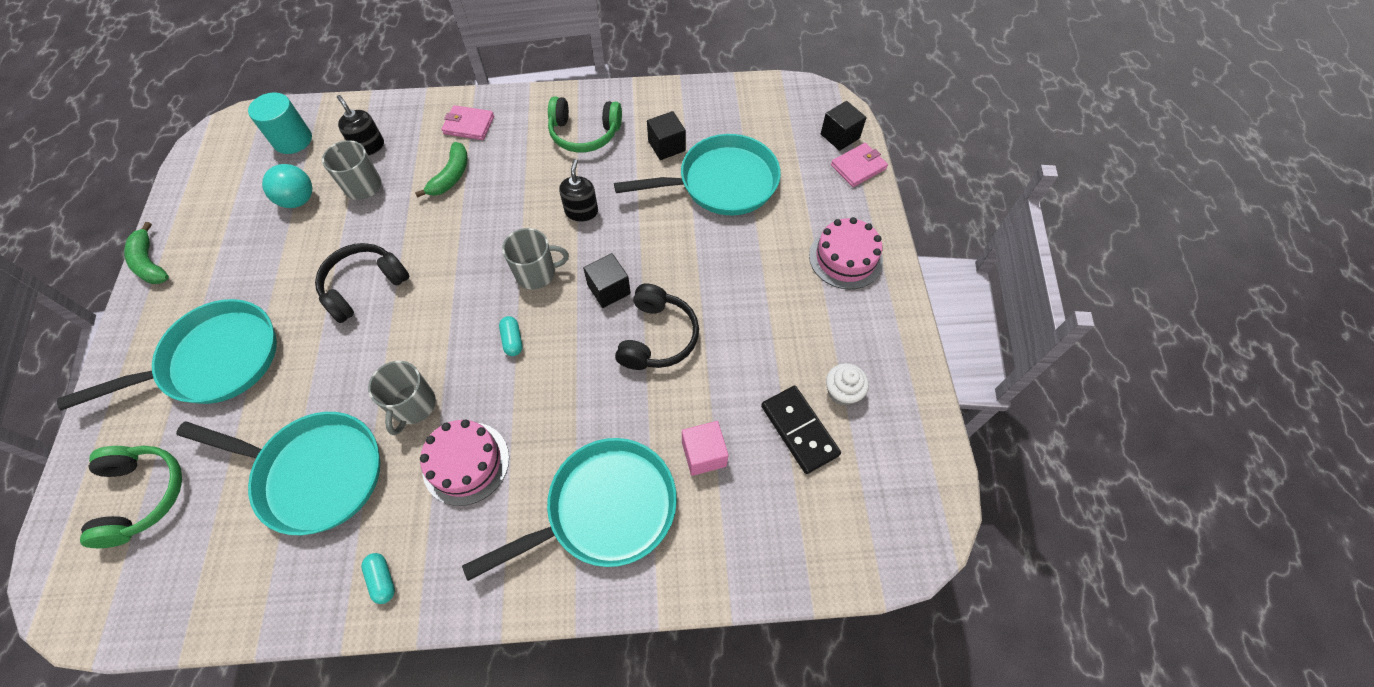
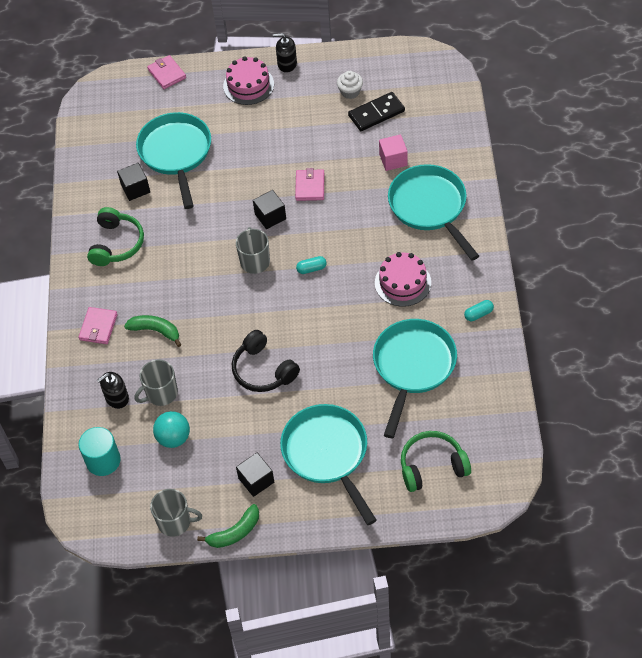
camera: 85 degrees left, 5 degrees down
grey mug [368,361,436,435] -> grey mug moved to [150,489,202,537]
black soap dispenser [559,159,598,222] -> black soap dispenser moved to [273,33,297,73]
black headphones [615,284,699,370] -> pink wallet [295,168,324,201]
black cube [821,101,867,151] -> black cube moved to [236,453,274,497]

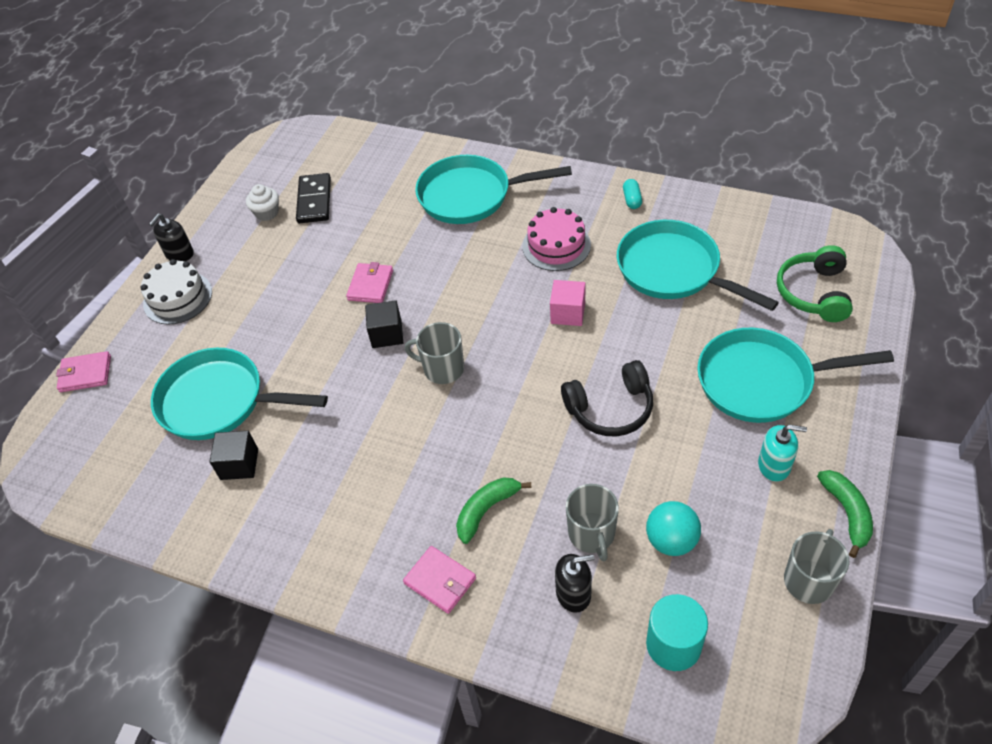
camera: 65 degrees left, 5 degrees down
green headphones [87,207,144,266] -> none
black soap dispenser [97,372,129,409] -> black soap dispenser turned 90 degrees counterclockwise [555,554,594,613]
pink cake [223,56,274,105] -> white cake [141,259,212,324]
black cube [236,453,274,497] -> turquoise soap dispenser [758,425,807,482]
pink wallet [295,168,324,201] -> pink wallet turned 75 degrees clockwise [346,262,393,303]
turquoise capsule [296,256,327,274] -> none
pink cube [379,134,408,171] -> pink cube moved to [550,280,585,326]

